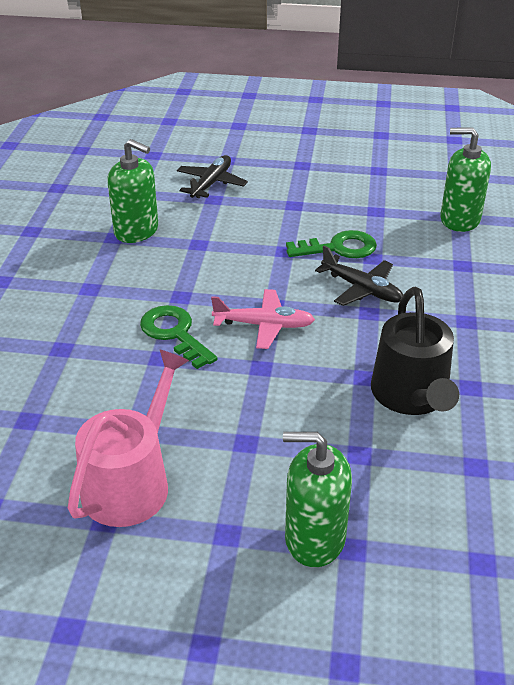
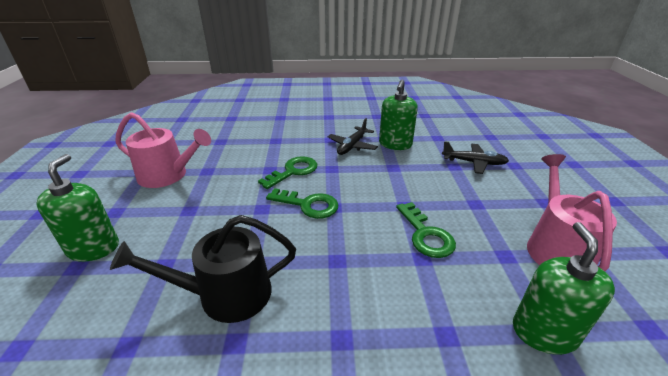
camera: 80 degrees right, 5 degrees down
pink plane [211,289,315,349] -> green key [266,188,338,219]
black plane [315,246,403,306] -> black plane moved to [328,118,378,155]
none -> pink watering can [527,154,617,271]

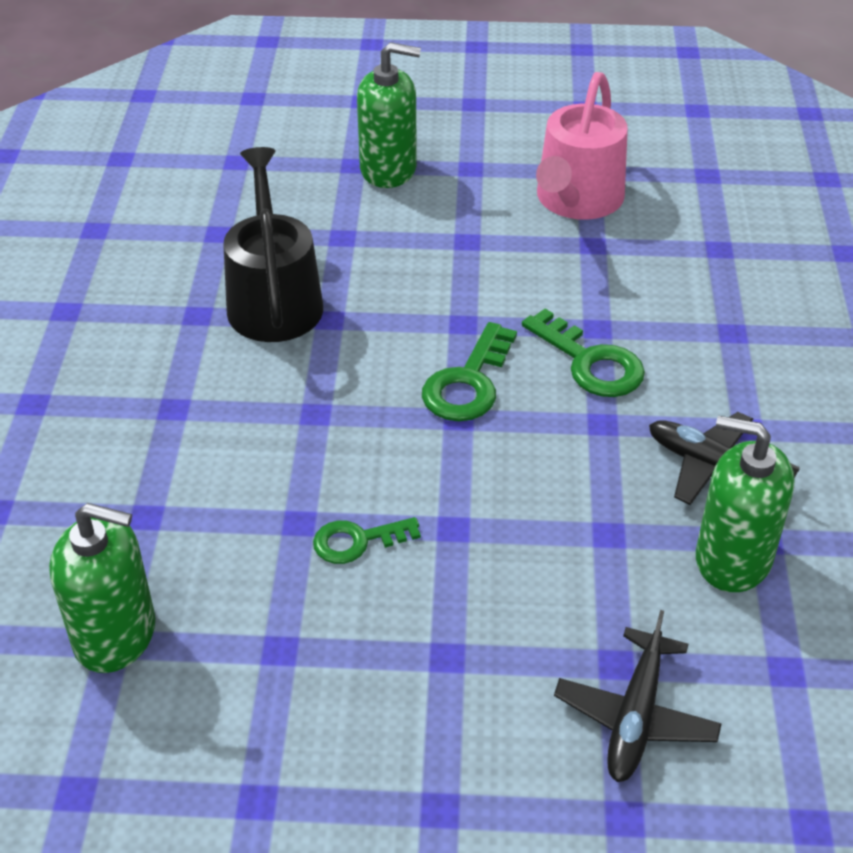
camera: 95 degrees right, 10 degrees up
green key [396,202,456,258] -> green key [313,517,421,564], size x0.66
pink watering can [527,154,617,271] -> none

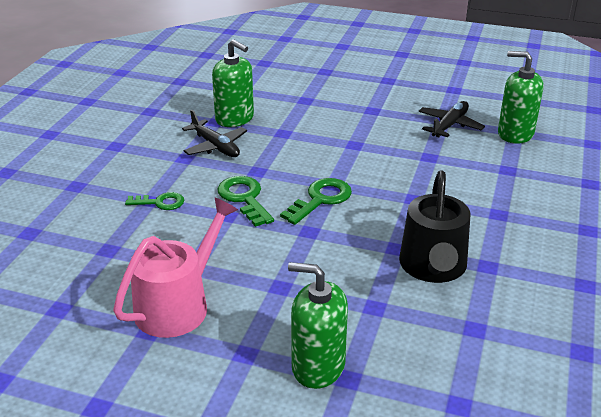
camera: 165 degrees left, 10 degrees down
green key [313,517,421,564] -> green key moved to [125,192,184,210]
black plane [554,610,722,782] -> black plane moved to [418,101,485,137]

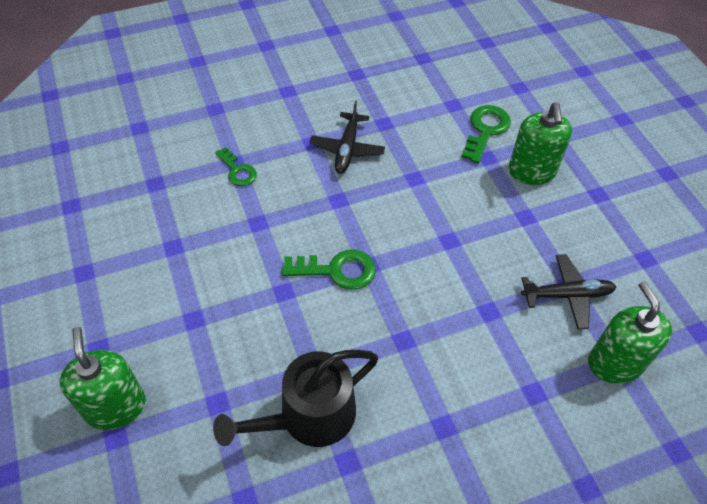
camera: 50 degrees right, 20 degrees up
pink watering can [113,198,238,338] -> none
green soap dispenser [212,39,254,127] -> green soap dispenser moved to [509,102,572,185]
green key [217,176,274,227] -> green key moved to [462,105,511,164]

